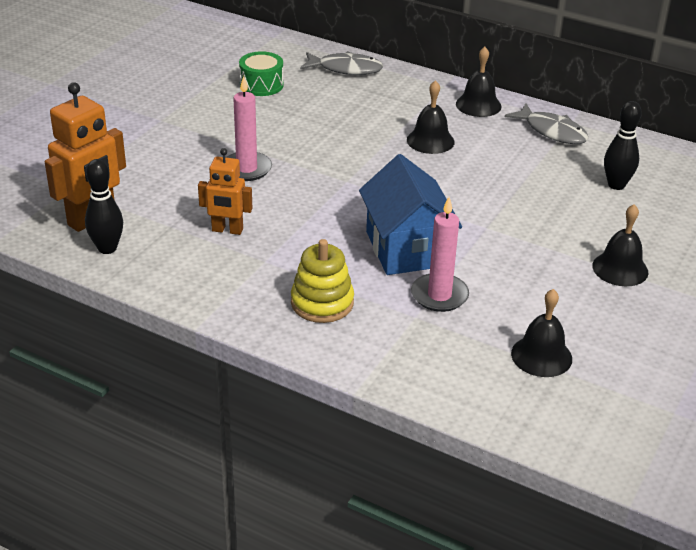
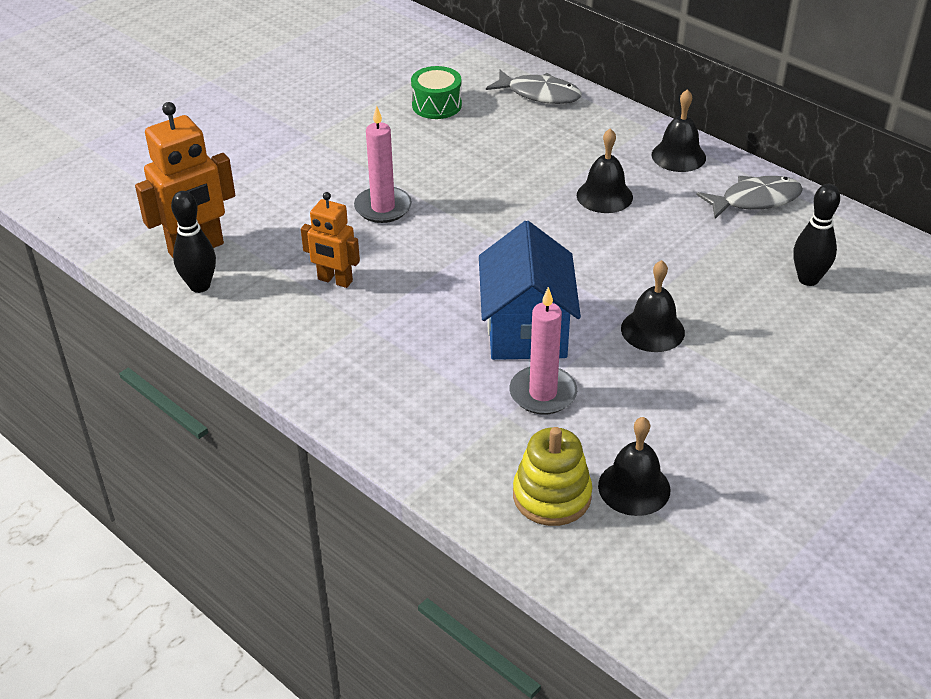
camera: 15 degrees right, 5 degrees up
yellow stacking toy [291,239,354,323] -> yellow stacking toy moved to [513,427,593,526]
grey fish [505,104,589,144] -> grey fish turned 75 degrees counterclockwise [697,176,803,219]
black bell [592,204,648,286] -> black bell moved to [621,260,685,352]

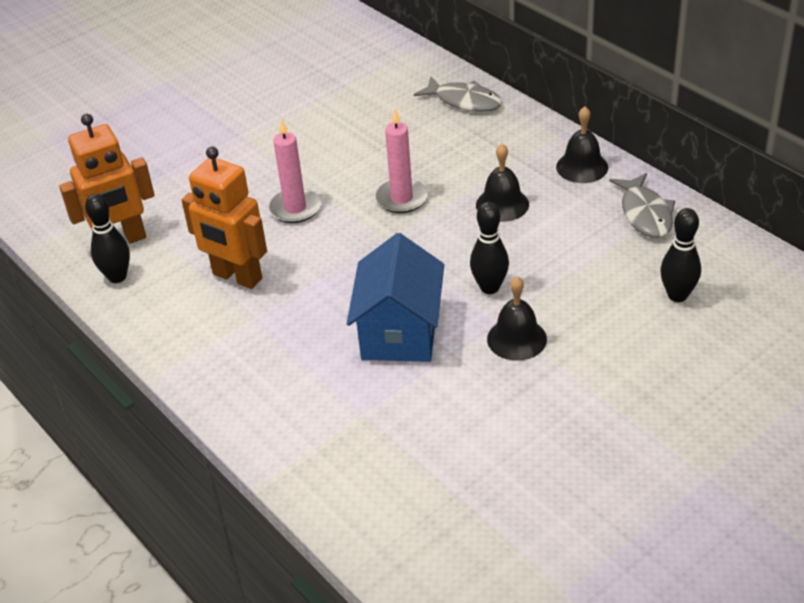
camera: 10 degrees right, 0 degrees up
orange robot [301,192,360,288] -> orange robot [181,146,267,289], size x1.61
green drum [411,66,462,119] -> none
pink candle [510,287,577,415] -> pink candle moved to [375,108,428,213]
yellow stacking toy [513,427,593,526] -> none
black bell [598,417,671,516] -> none
grey fish [697,176,803,219] -> grey fish turned 90 degrees clockwise [609,173,675,238]
none -> black bowling pin [470,202,509,294]

